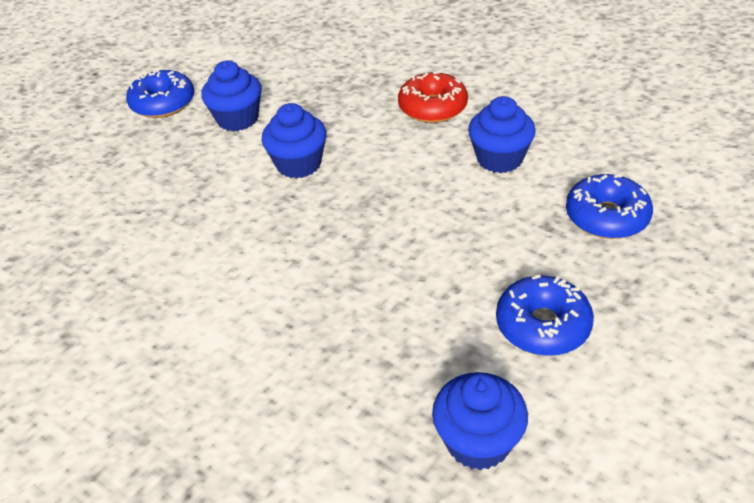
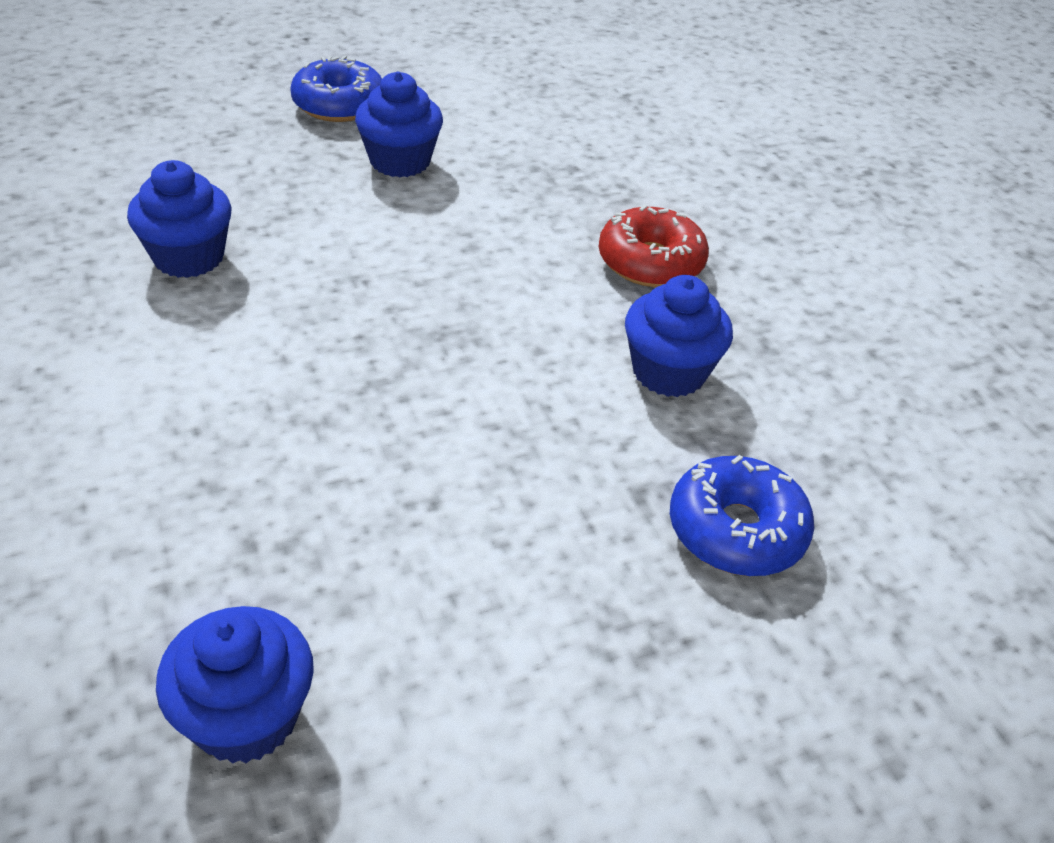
camera: 25 degrees right, 0 degrees up
blue cupcake [262,103,327,178] -> blue cupcake moved to [127,160,232,278]
blue donut [496,275,594,356] -> none

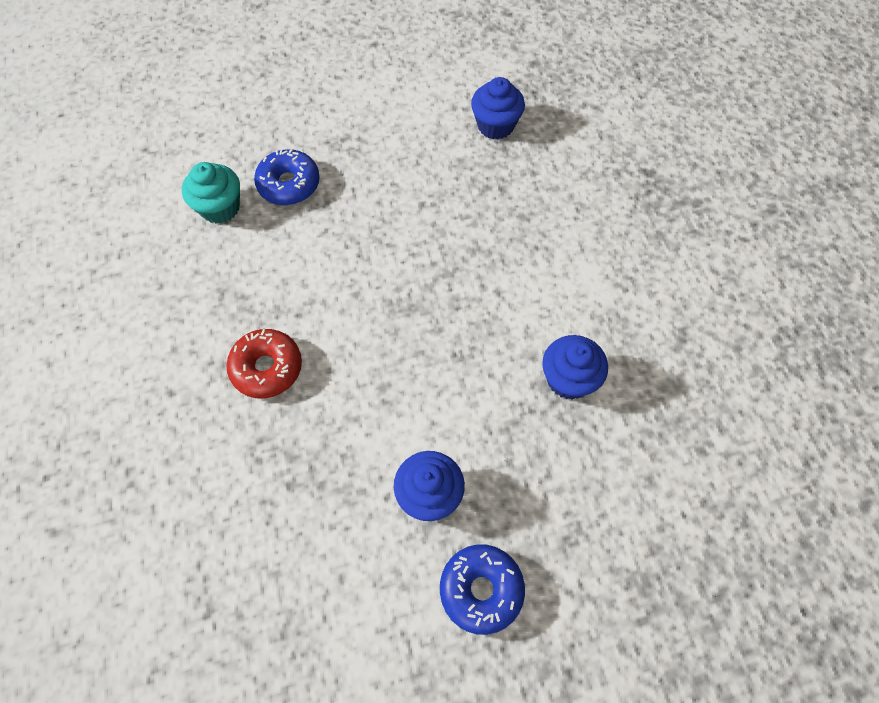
camera: 170 degrees left, 20 degrees up
blue cupcake [625,275,733,397] -> none
none -> turquoise cupcake [182,162,240,224]

